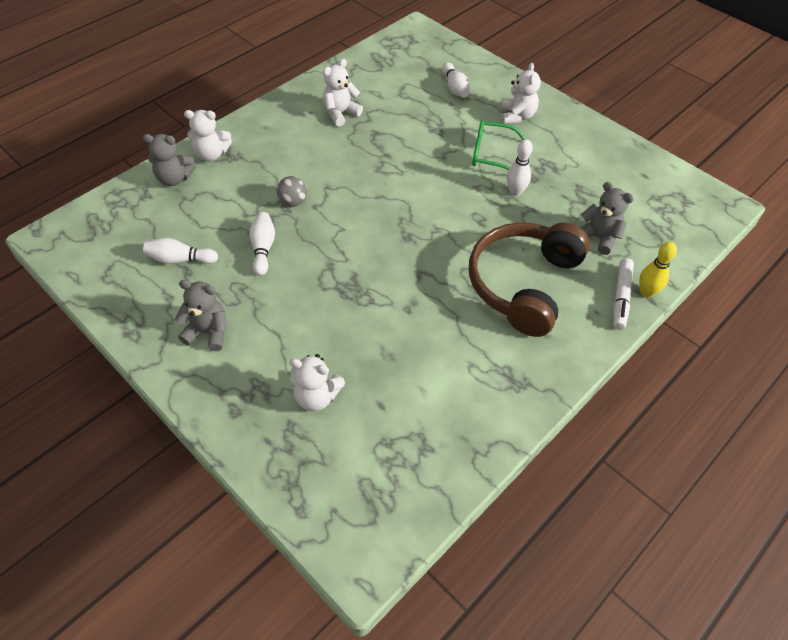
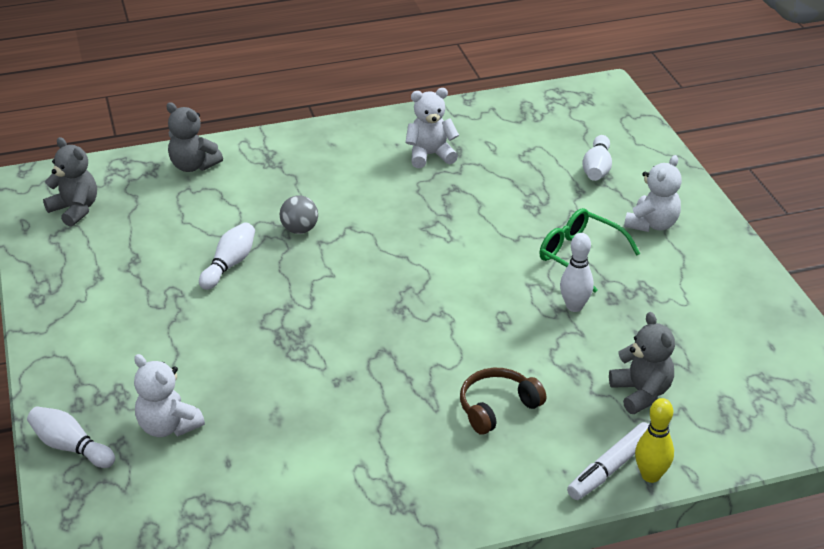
camera: 30 degrees right, 15 degrees down
white bowling pin [143,238,218,264] -> white bowling pin moved to [27,406,115,468]
grey teddy bear [175,280,227,351] -> grey teddy bear moved to [43,137,97,227]
white teddy bear [184,110,232,161] -> none
brown headphones [469,222,590,337] -> brown headphones [460,368,547,435], size x0.48

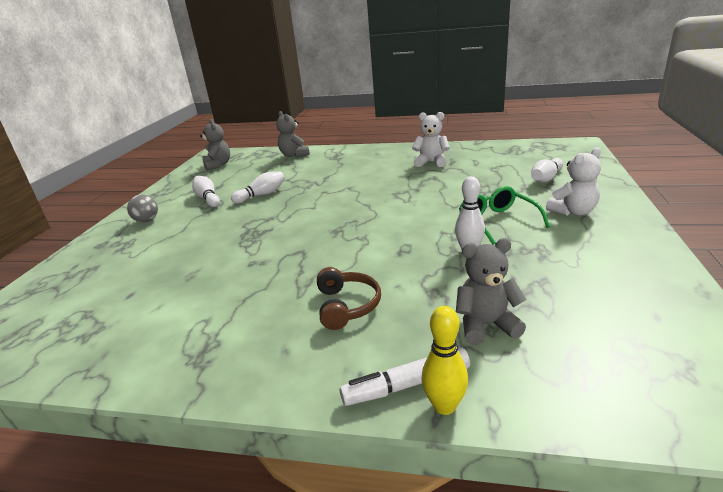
camera: 30 degrees right, 10 degrees down
white bowling pin [27,406,115,468] -> white bowling pin moved to [192,176,220,207]
white teddy bear [134,354,205,437] -> none
grey ball [280,195,318,234] -> grey ball moved to [127,194,158,223]
brown headphones [460,368,547,435] -> brown headphones turned 90 degrees clockwise [317,267,381,330]
grey teddy bear [609,312,675,414] -> grey teddy bear turned 105 degrees counterclockwise [456,238,527,345]

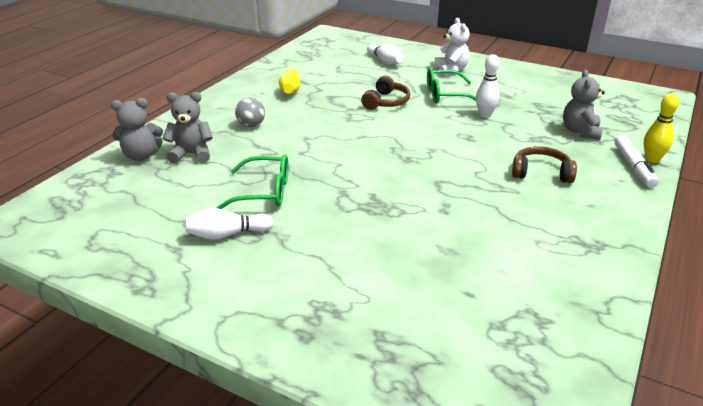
camera: 75 degrees left, 5 degrees up
grey ball [127,194,158,223] -> grey ball moved to [235,97,265,127]
grey teddy bear [200,119,230,171] -> grey teddy bear moved to [162,92,213,164]
white bowling pin [231,171,285,204] -> green glasses [217,154,289,209]
white teddy bear [412,112,450,167] -> yellow bowling pin [279,68,300,94]
none -> brown headphones [361,76,410,110]

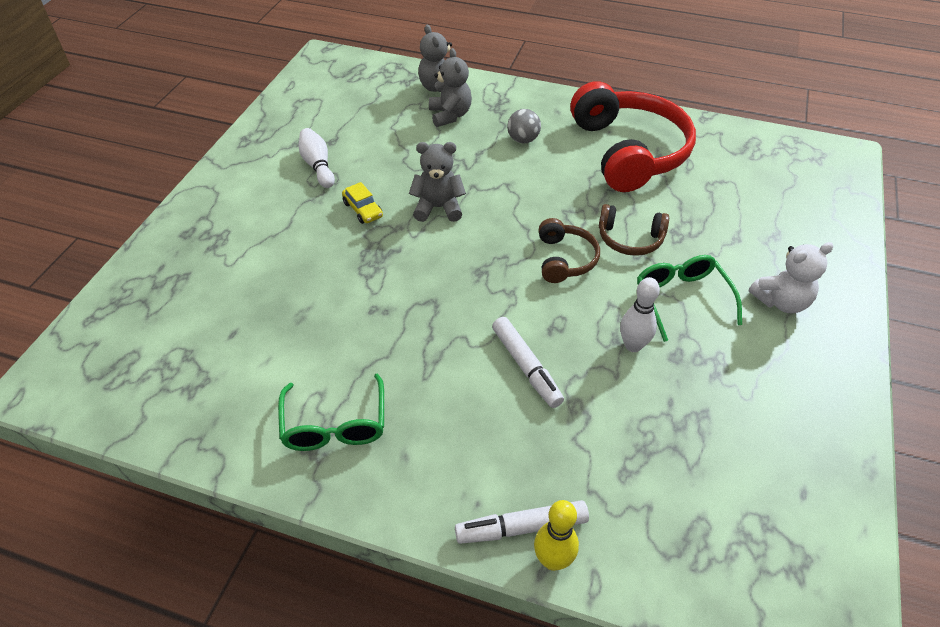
camera: 80 degrees right, 15 degrees up
green glasses [217,154,289,209] -> green glasses moved to [278,373,384,451]
yellow bowling pin [279,68,300,94] -> red headphones [570,81,696,192]
white bowling pin [367,44,404,65] -> none
brown headphones [512,146,577,183] -> brown headphones moved to [539,218,600,283]
grey teddy bear [563,70,605,140] -> grey teddy bear moved to [409,142,466,222]
none -> yellow car [342,182,383,224]
none -> white marker [492,317,564,408]

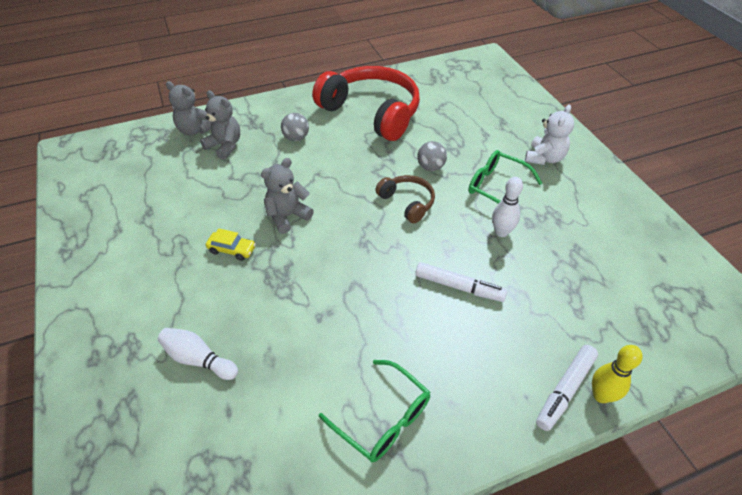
camera: 40 degrees left, 0 degrees up
white bowling pin [299,128,335,188] -> white bowling pin moved to [158,328,238,380]
brown headphones [599,204,669,256] -> grey ball [417,141,447,171]

